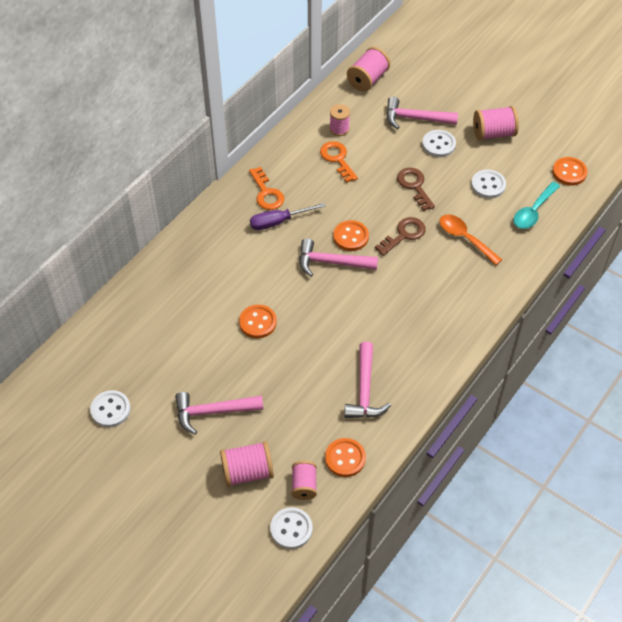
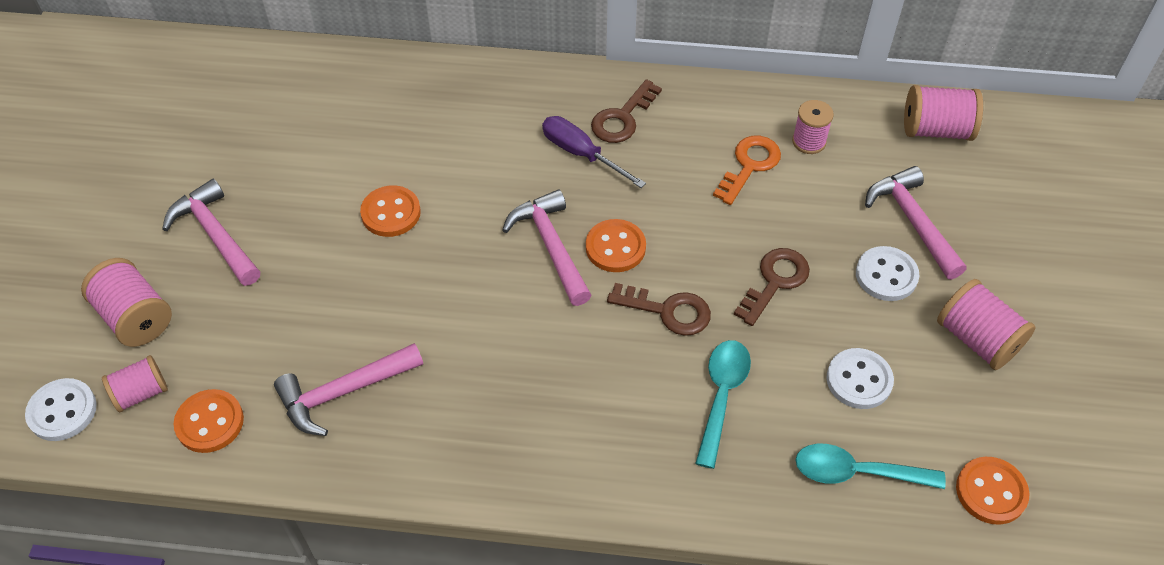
camera: 60 degrees right, 0 degrees up
white button [90,390,131,427] -> none
orange key [249,167,284,210] -> brown key [591,79,662,143]
orange spoon [439,214,502,265] -> turquoise spoon [695,340,751,469]

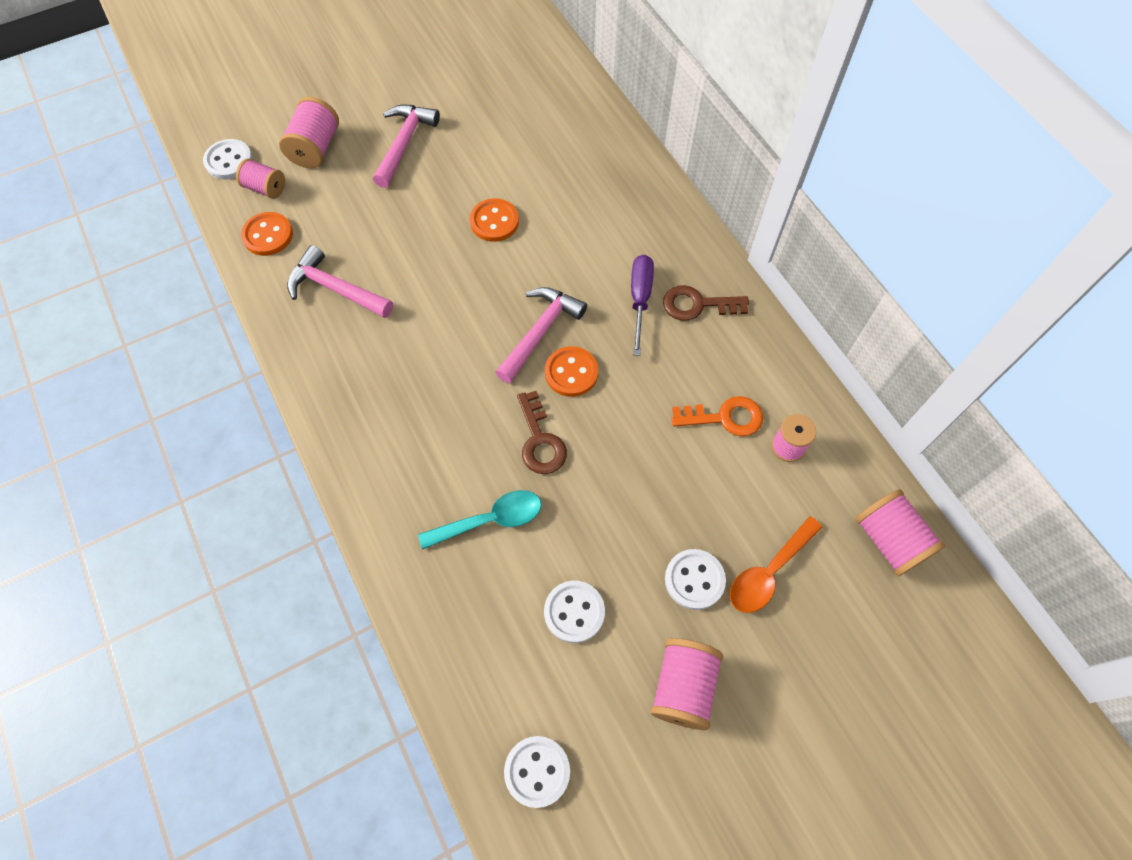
camera: 55 degrees right, 10 degrees up
brown key [734,248,810,326] -> none
turquoise spoon [796,444,946,489] -> none
pink hammer [865,166,967,280] -> orange spoon [730,516,823,613]
orange button [956,457,1030,525] -> white button [504,736,570,808]

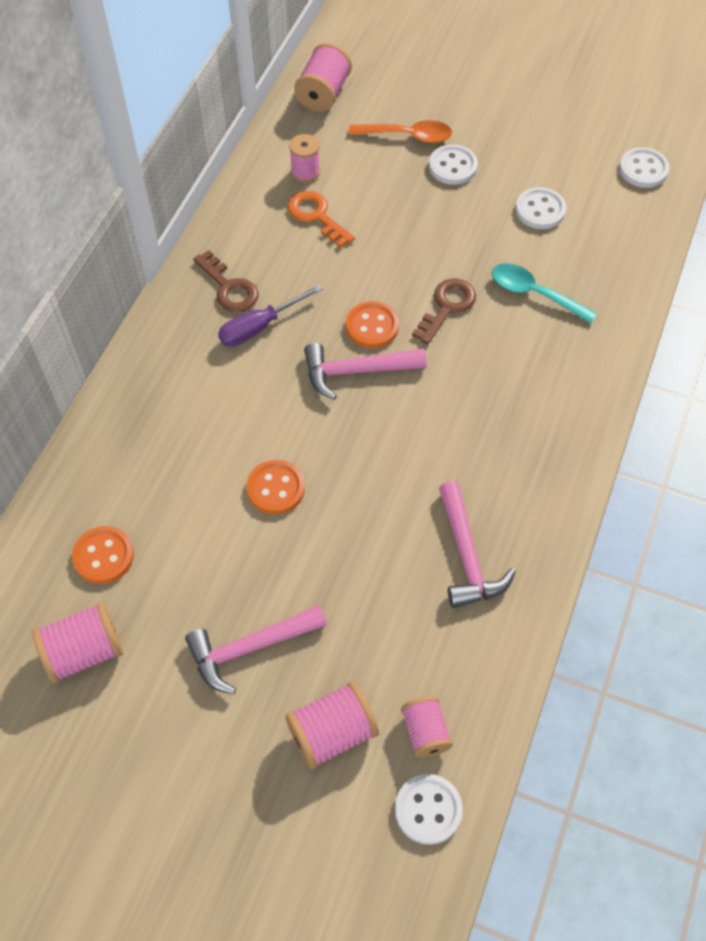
camera: 130 degrees left, 5 degrees down
orange button [241,212,293,256] -> orange button moved to [72,526,134,584]
pink spool [650,638,723,730] -> pink spool moved to [32,602,123,683]

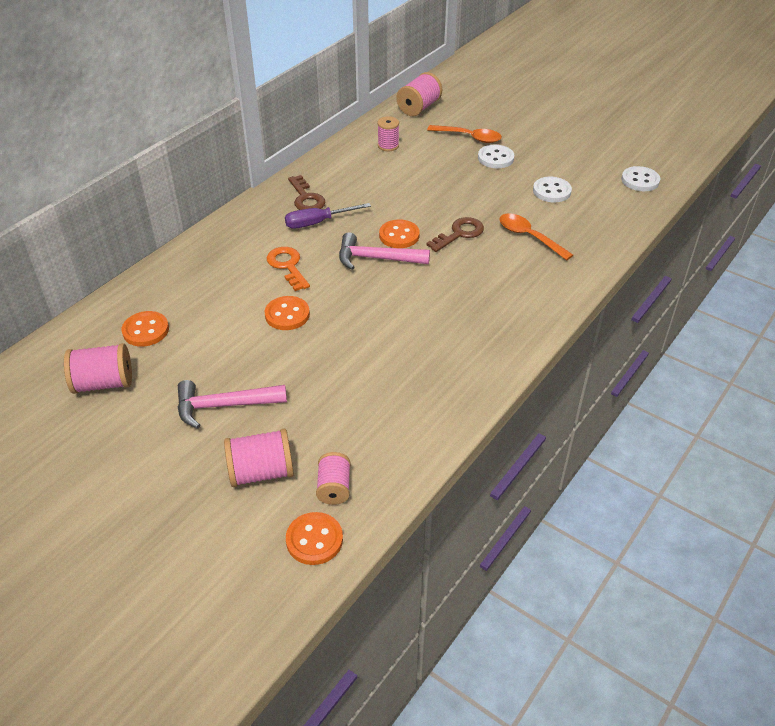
camera: 15 degrees right, 15 degrees down
orange key [288,191,355,248] -> orange key moved to [267,247,310,291]
white button [395,774,463,845] -> orange button [286,512,343,565]
pink hammer [439,481,516,608] -> none
turquoise spoon [492,263,597,323] -> orange spoon [499,213,573,261]

